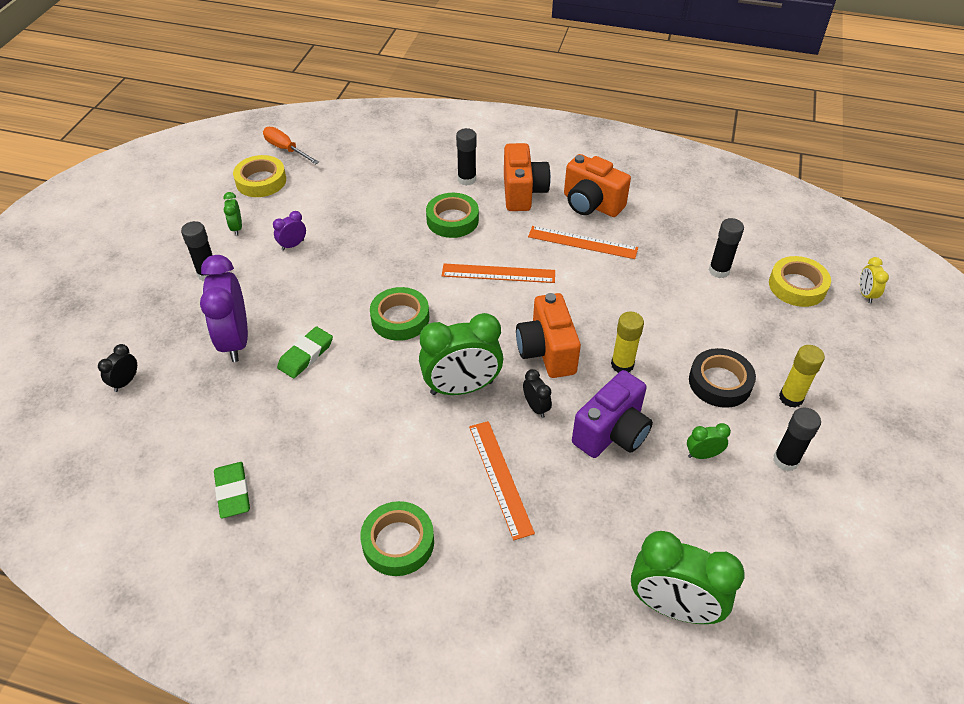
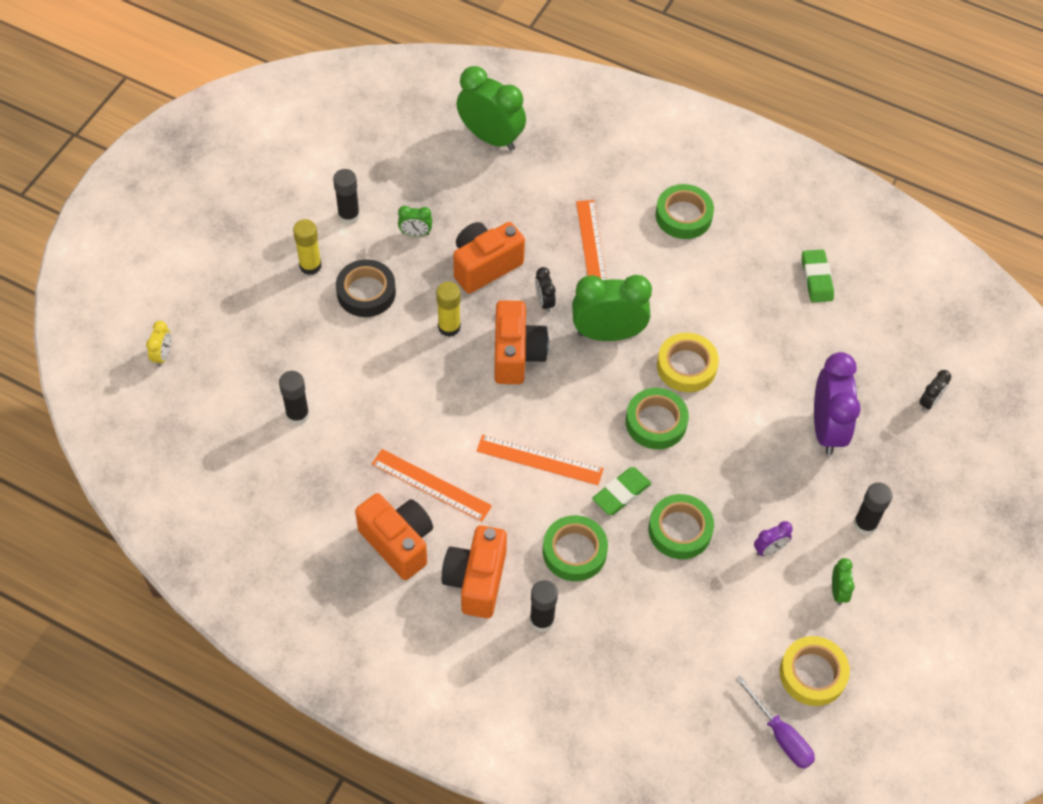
camera: 170 degrees left, 10 degrees up
orange screwdriver [263,127,319,164] -> purple screwdriver [735,676,815,769]
green eraser [277,327,333,378] -> green eraser moved to [592,467,651,515]
purple camera [572,370,653,458] -> orange camera [453,222,525,294]
yellow tape [769,256,831,307] -> yellow tape moved to [657,333,719,392]
none -> green tape [648,494,714,559]

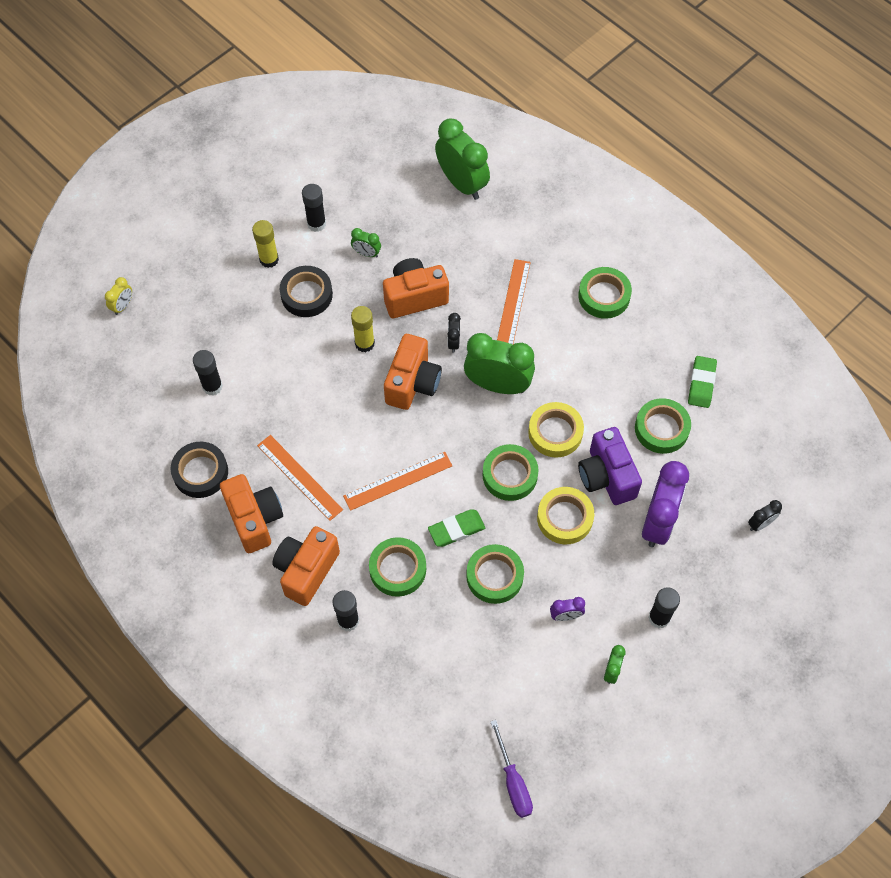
camera: 20 degrees right, 5 degrees up
orange ruler [477,435,604,485] -> orange ruler turned 60 degrees counterclockwise [343,452,452,511]
yellow tape [780,636,850,706] -> yellow tape moved to [537,487,594,544]
none -> black tape [171,442,228,498]
none -> purple camera [578,427,642,505]
none -> green tape [635,398,691,454]

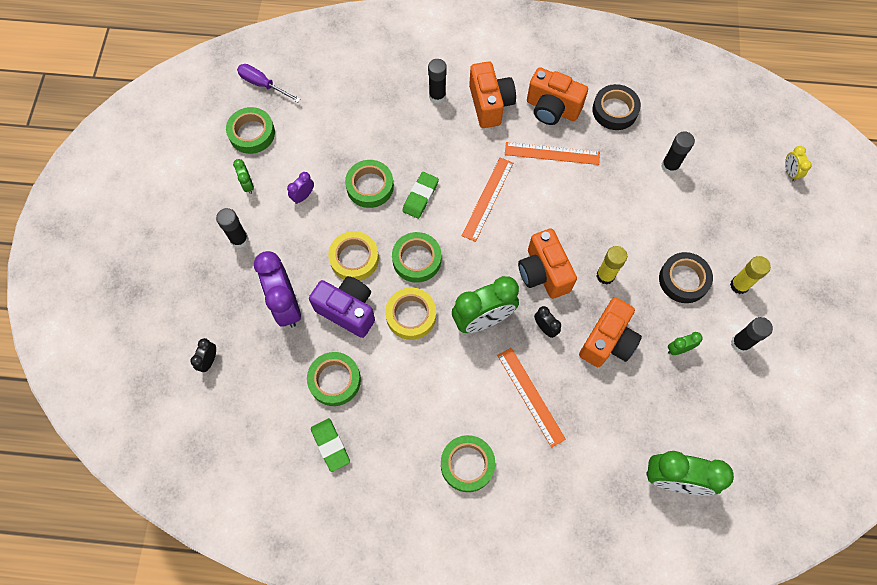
camera: 140 degrees right, 5 degrees up
green tape [369,537,426,597] -> green tape moved to [226,107,275,154]

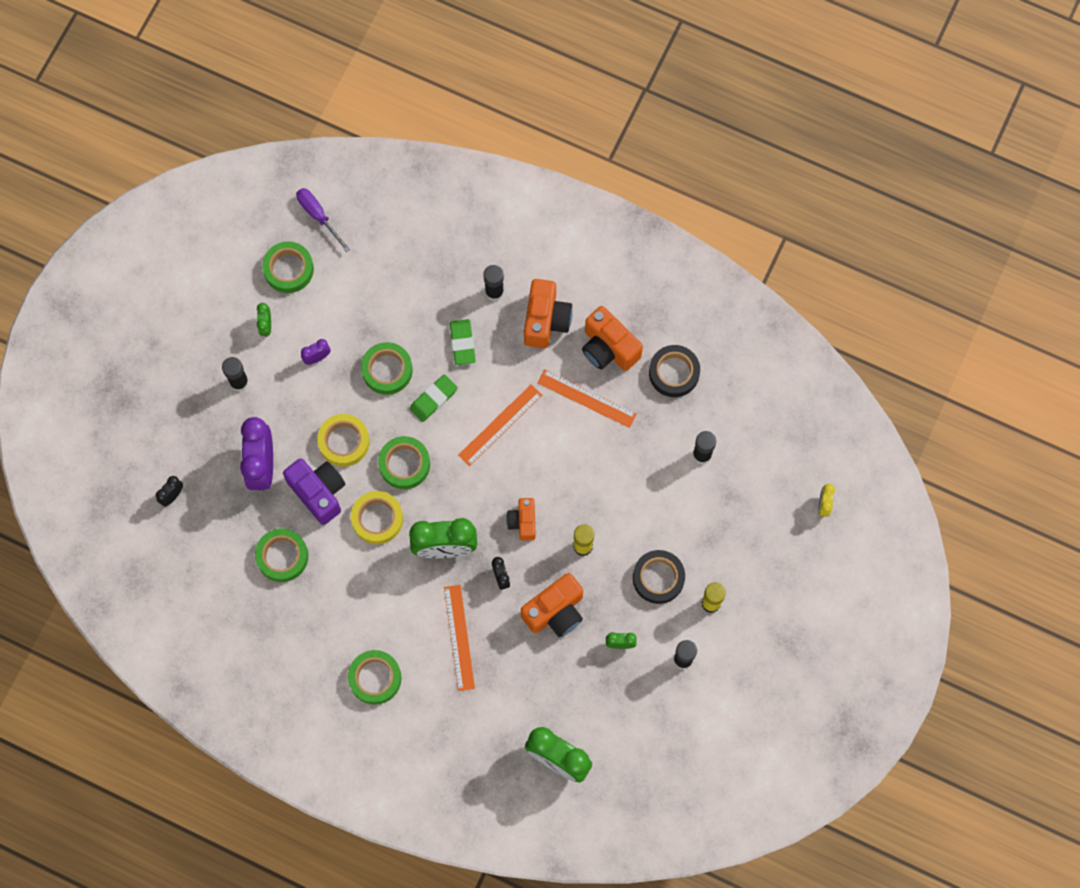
camera: 20 degrees right, 5 degrees up
green eraser [311,418,350,472] -> green eraser moved to [450,319,476,365]
orange camera [518,228,577,299] -> orange camera [506,498,536,541], size x0.62

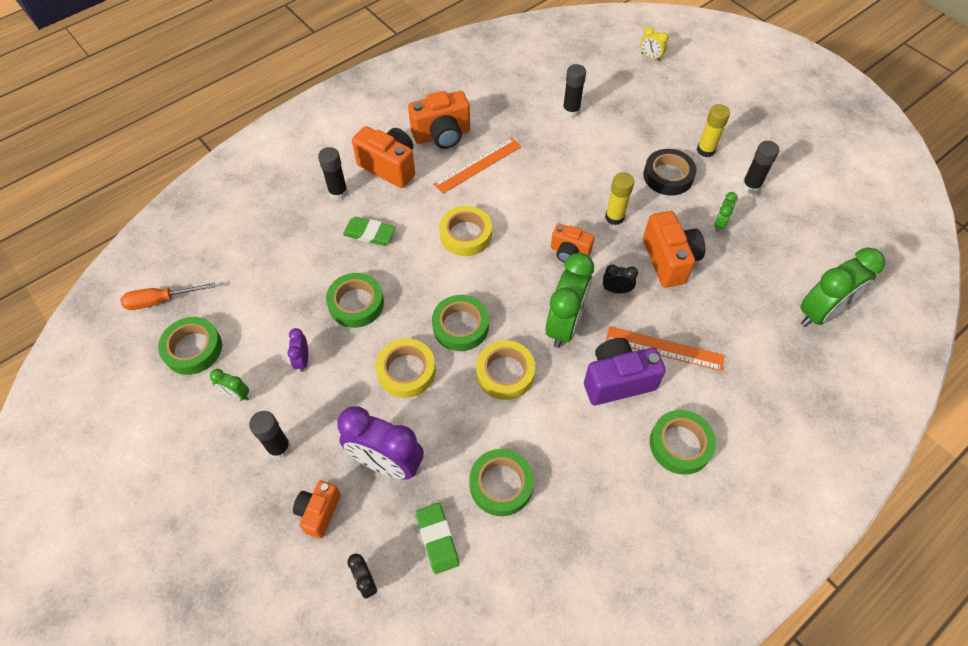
camera: 65 degrees left, 15 degrees down
purple camera [283,458,346,525] -> purple camera moved to [584,338,666,405]
purple screwdriver [296,188,350,252] -> orange screwdriver [120,283,215,310]
green eraser [410,374,458,422] -> green eraser moved to [416,503,459,574]
orange ruler [458,385,542,466] -> yellow tape [439,206,492,256]
black tape [649,345,700,397] -> none
none -> orange camera [293,480,341,539]

